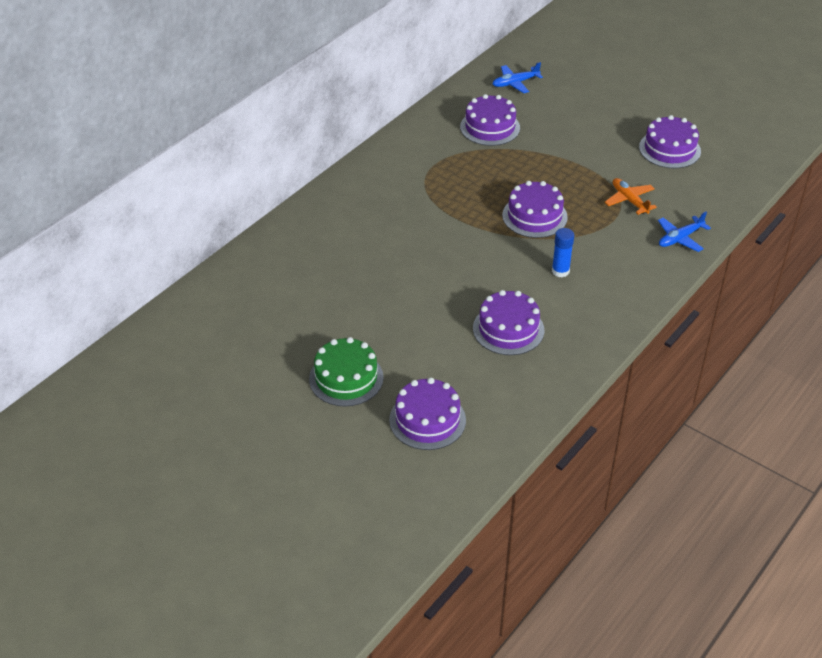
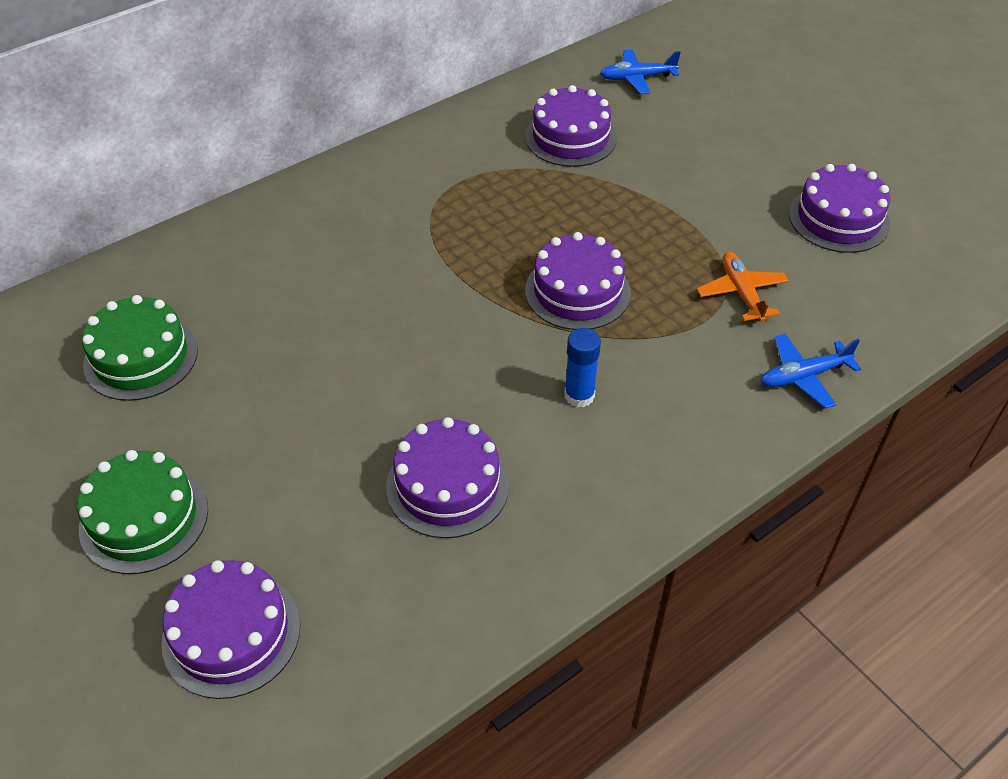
camera: 15 degrees right, 5 degrees up
none -> green cake [82,295,198,401]

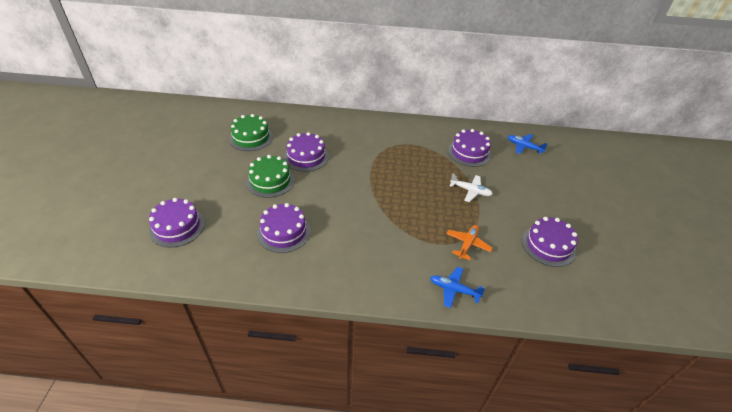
camera: 40 degrees right, 5 degrees down
green cake [77,450,208,574] -> green cake moved to [246,155,294,198]
purple cake [525,232,631,330] -> purple cake moved to [284,132,329,172]
blue glue stick [564,328,601,407] -> none
none -> white plane [450,173,493,202]

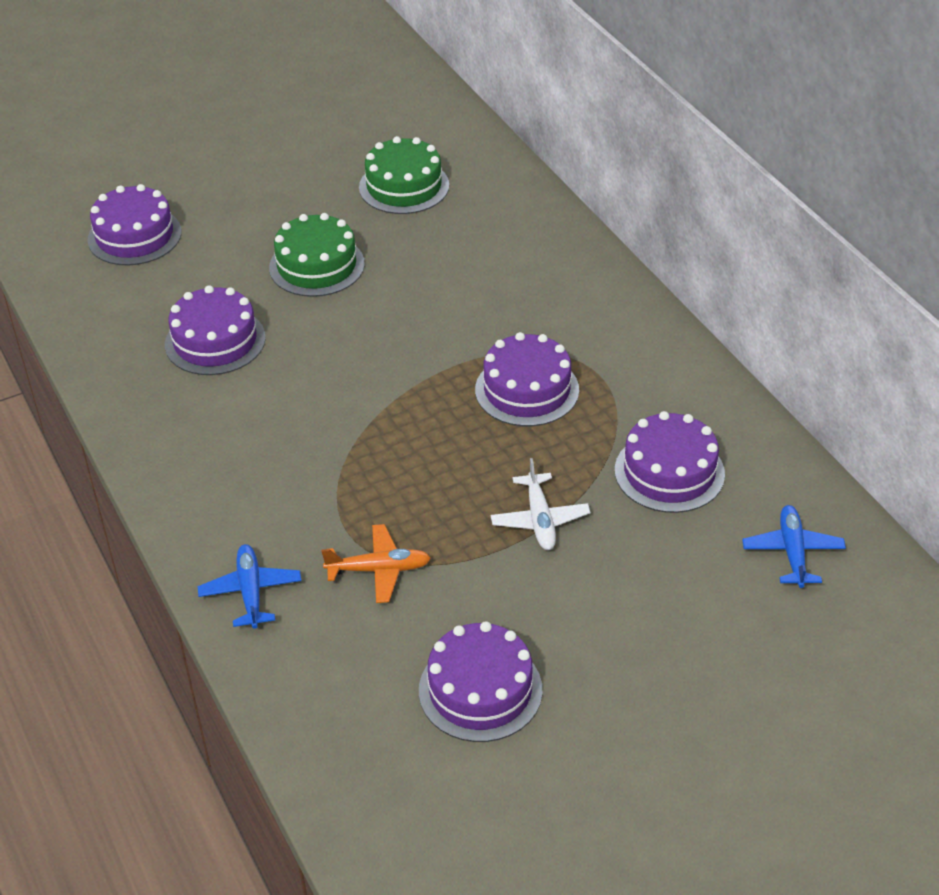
camera: 60 degrees right, 0 degrees up
purple cake [284,132,329,172] -> purple cake moved to [475,332,579,426]

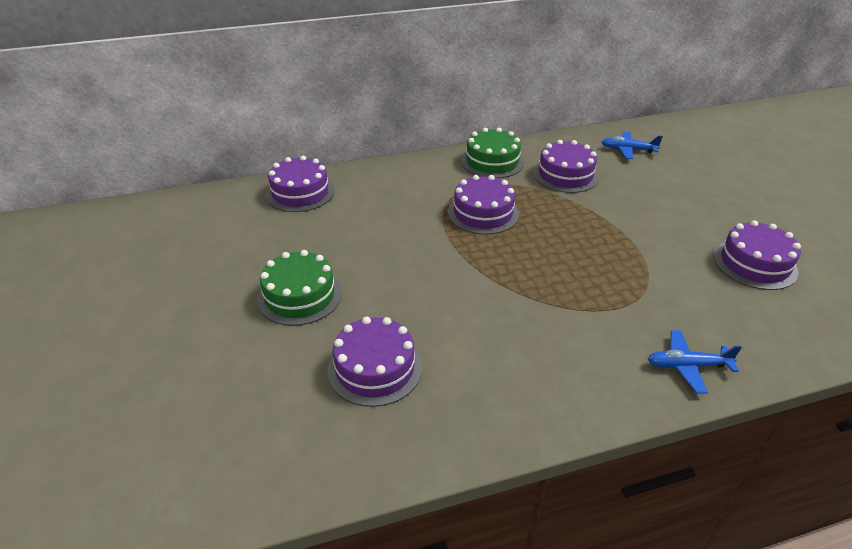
camera: 80 degrees left, 5 degrees down
purple cake [87,184,182,265] -> purple cake moved to [266,156,334,212]
orange plane [321,524,431,603] -> none
green cake [359,136,449,214] -> green cake moved to [461,128,524,178]
white plane [491,458,590,550] -> none

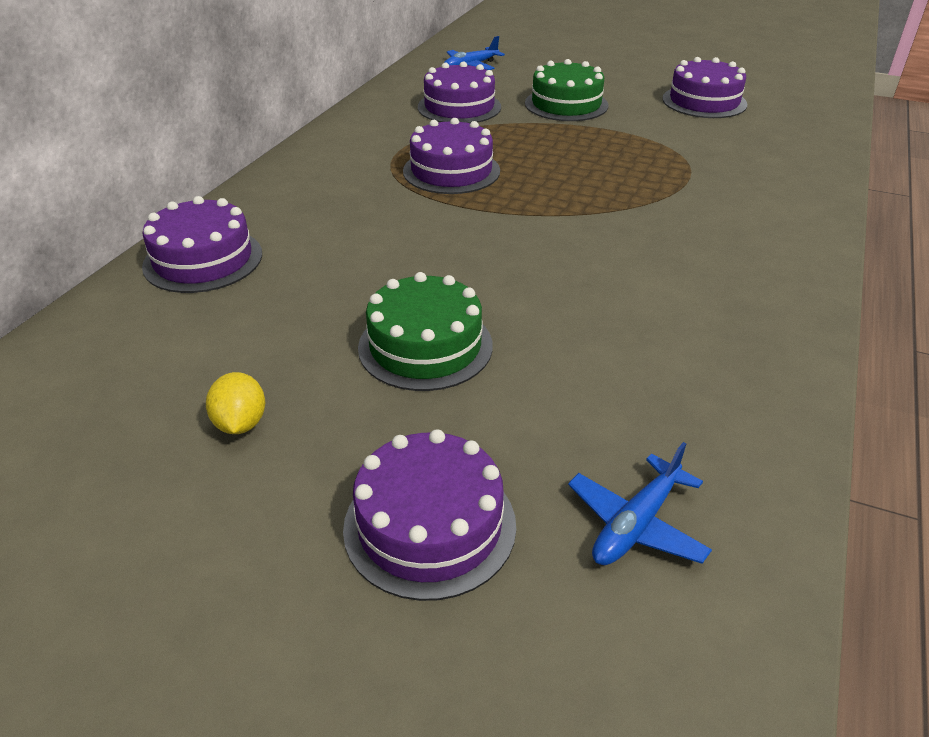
camera: 50 degrees left, 0 degrees up
purple cake [328,317,422,407] -> purple cake moved to [343,429,516,601]
green cake [461,128,524,178] -> green cake moved to [525,59,608,121]
blue plane [648,330,742,394] -> blue plane moved to [568,442,712,565]
none -> yellow lemon [206,372,265,434]

